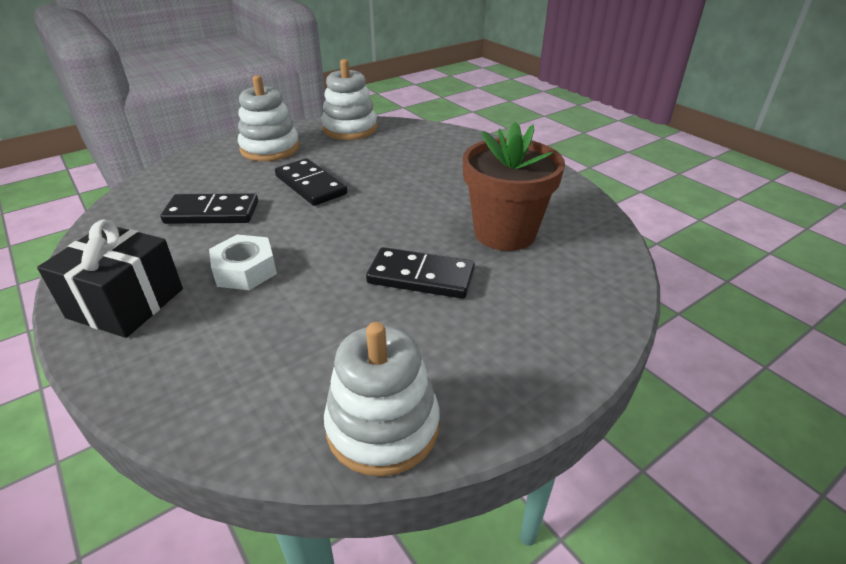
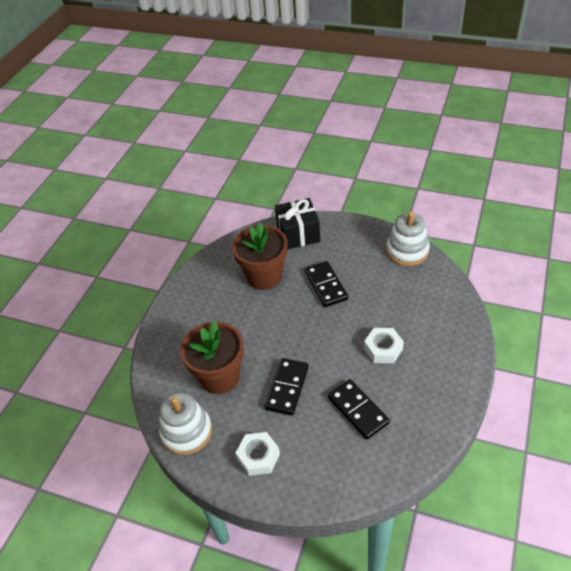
camera: 120 degrees left, 10 degrees up
black gift [37,219,183,338] -> black gift moved to [275,198,320,249]
white stacking toy [238,75,300,161] -> white nut [236,432,280,476]
none -> brown flower pot [180,321,244,394]

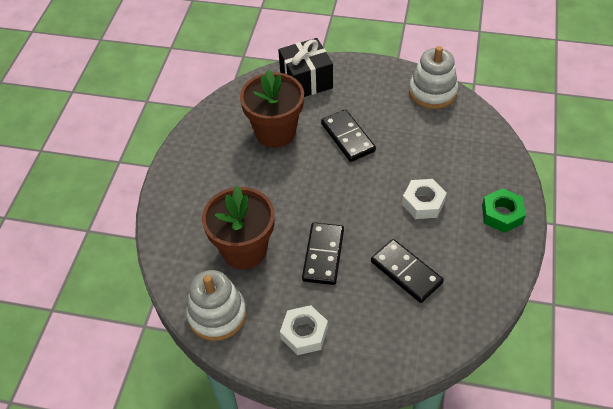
camera: 10 degrees left, 5 degrees up
none -> green nut [482,188,526,233]

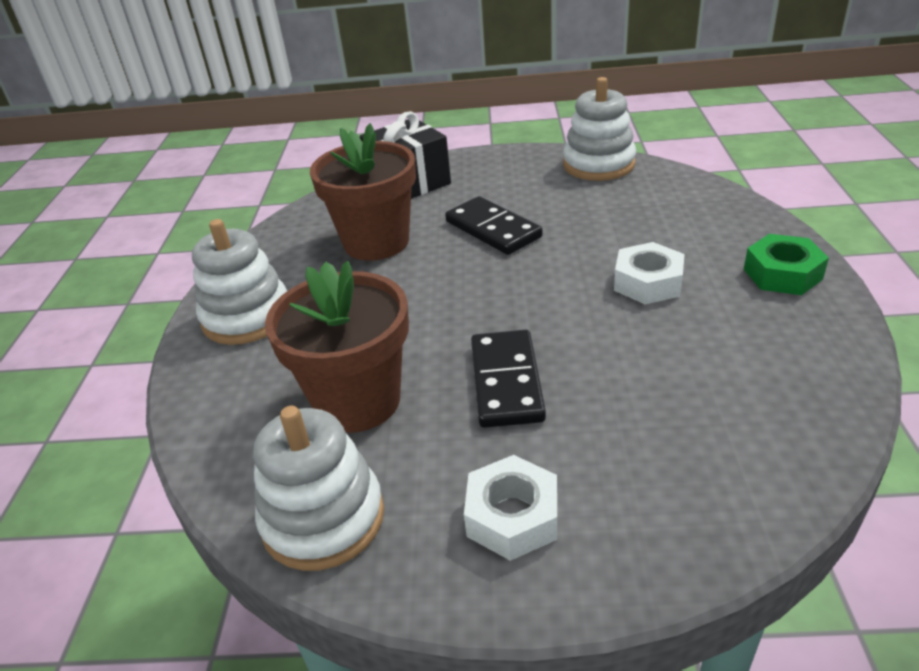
camera: 10 degrees left, 15 degrees down
black domino [371,239,444,303] -> none
none -> white stacking toy [192,219,287,345]

